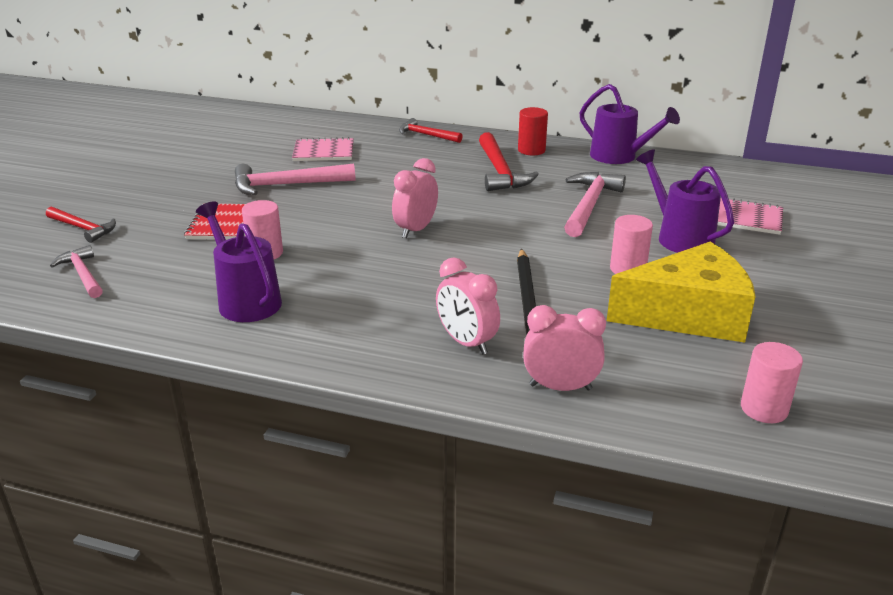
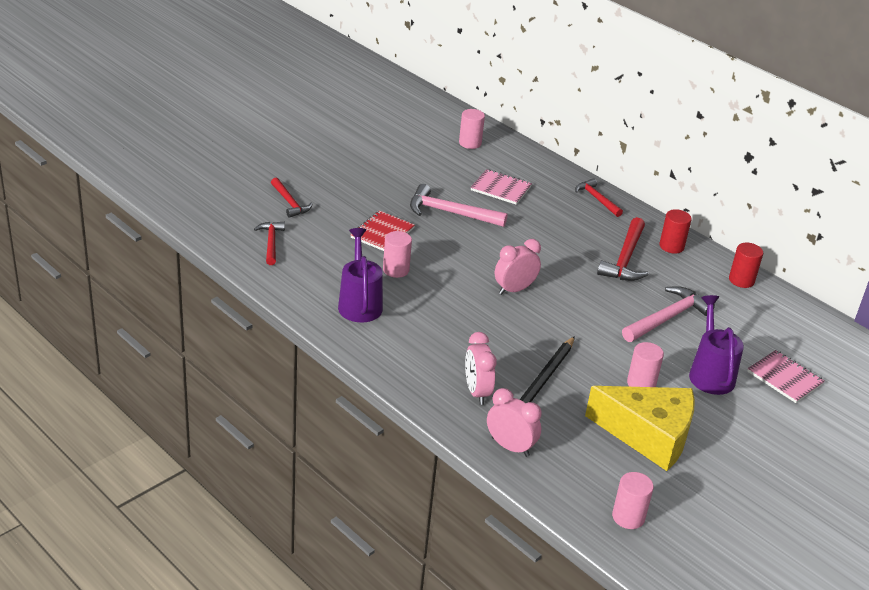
camera: 25 degrees right, 5 degrees up
pink hammer [50,245,103,298] -> red hammer [254,222,285,265]
purple watering can [579,84,680,164] -> red cylinder [729,243,763,288]
none -> pink cylinder [459,109,485,149]

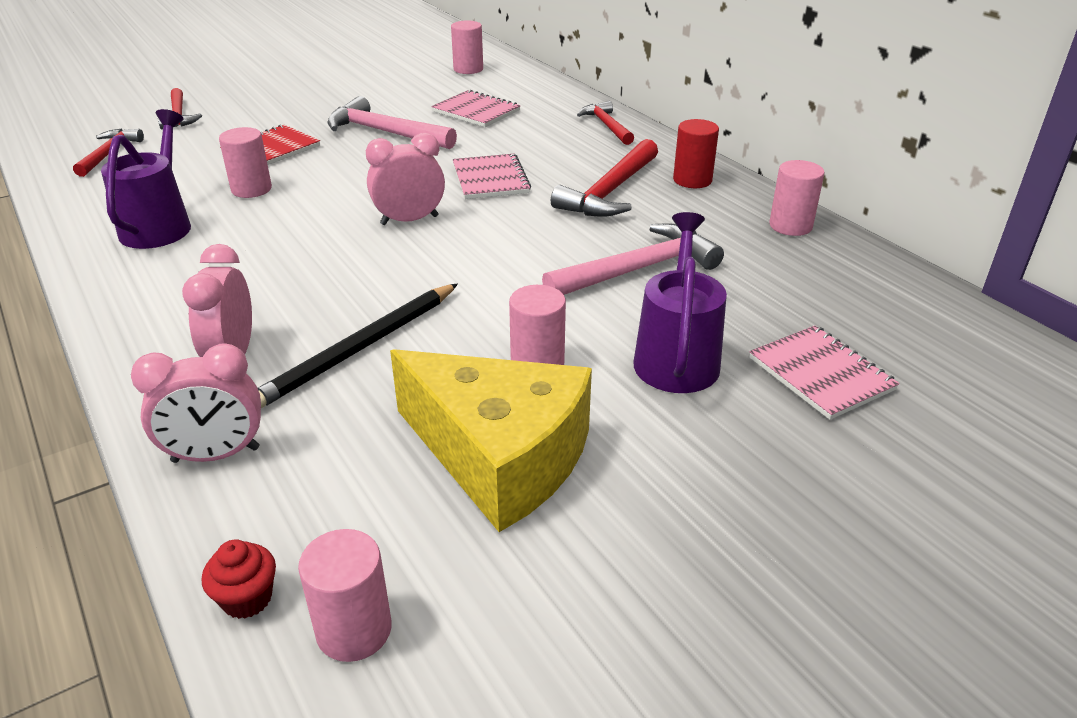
camera: 15 degrees right, 0 degrees up
pink clock [487,388,542,457] -> pink clock turned 120 degrees clockwise [131,343,261,463]
red cylinder [729,243,763,288] -> pink cylinder [769,160,825,236]
none -> red cupcake [202,539,276,619]
none -> pink notebook [453,154,531,199]

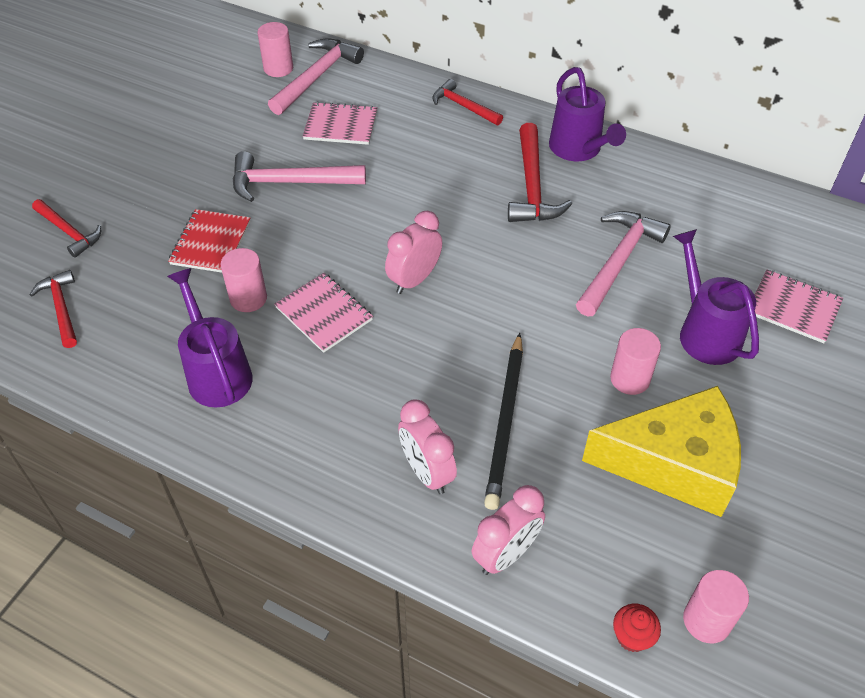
camera: 30 degrees left, 15 degrees up
pink notebook [453,154,531,199] -> pink notebook moved to [275,273,373,353]
red cylinder [673,119,719,188] -> purple watering can [549,67,626,161]
pink cylinder [769,160,825,236] -> none
none -> pink hammer [268,39,364,115]

